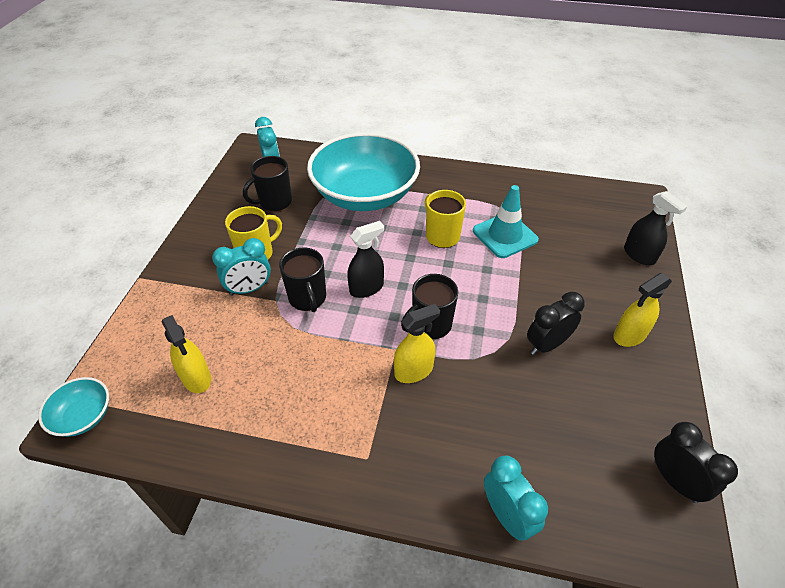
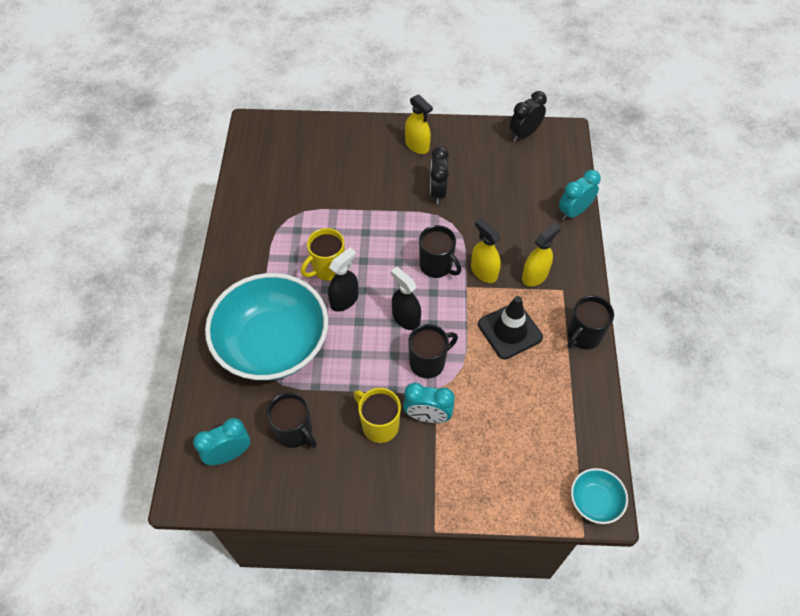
camera: 100 degrees left, 10 degrees up
yellow spray bottle [161,315,211,393] -> yellow spray bottle moved to [522,223,561,286]
turquoise clock [212,238,271,296] -> turquoise clock turned 135 degrees clockwise [403,382,454,423]
turquoise traffic cone [473,185,539,258] -> none
black clock [527,292,584,355] -> black clock turned 45 degrees clockwise [430,146,449,204]
black spray bottle [624,191,688,265] -> black spray bottle moved to [328,248,358,312]
none -> black traffic cone [478,296,543,359]
none -> black mug [567,295,614,349]

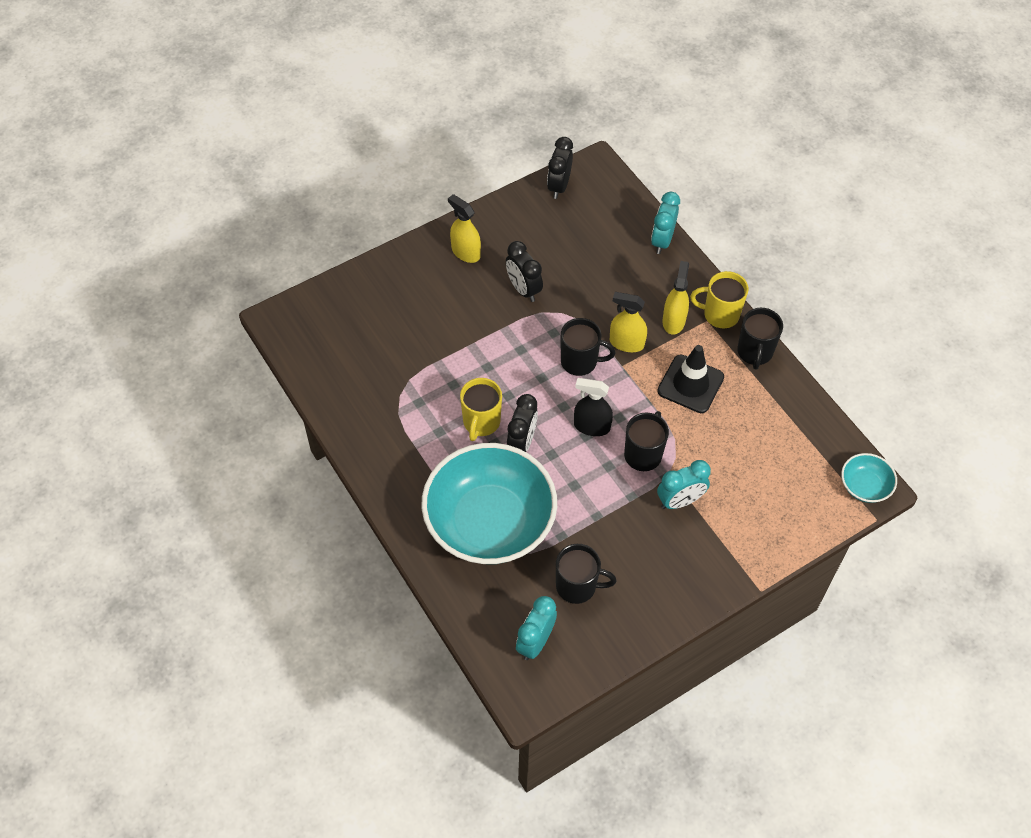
camera: 35 degrees left, 0 degrees up
black spray bottle [328,248,358,312] -> black clock [507,394,538,452]
yellow mug [354,388,401,443] -> yellow mug moved to [690,271,749,329]
yellow spray bottle [405,95,433,154] -> yellow spray bottle turned 150 degrees counterclockwise [448,194,481,263]

